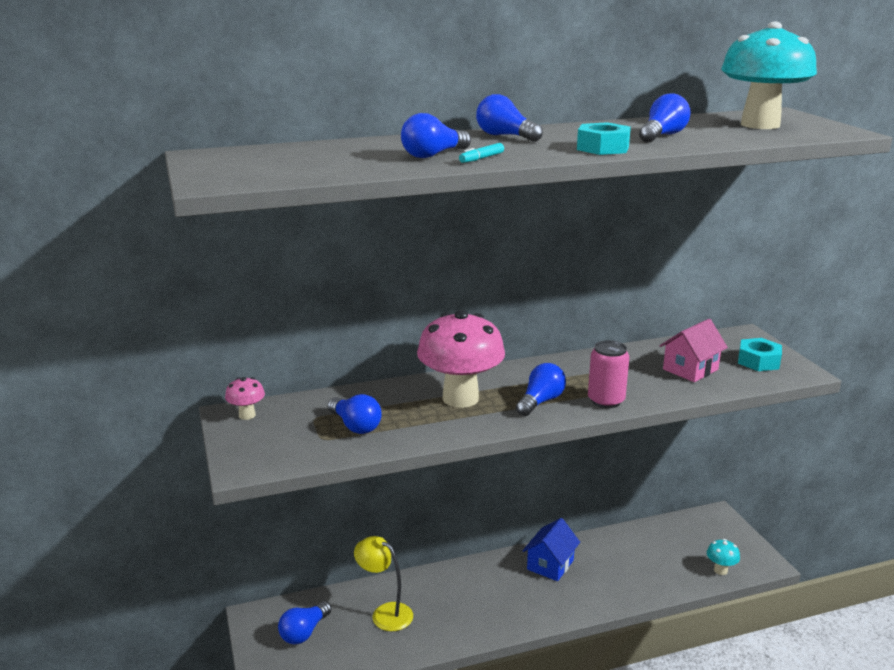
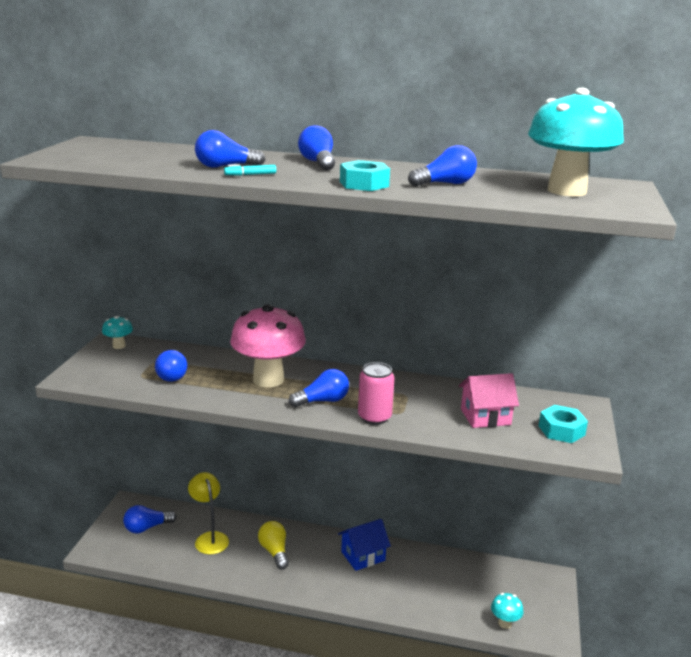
camera: 30 degrees right, 0 degrees up
pink mushroom [225,377,265,420] -> turquoise mushroom [102,316,133,349]
none -> yellow light bulb [258,521,289,569]

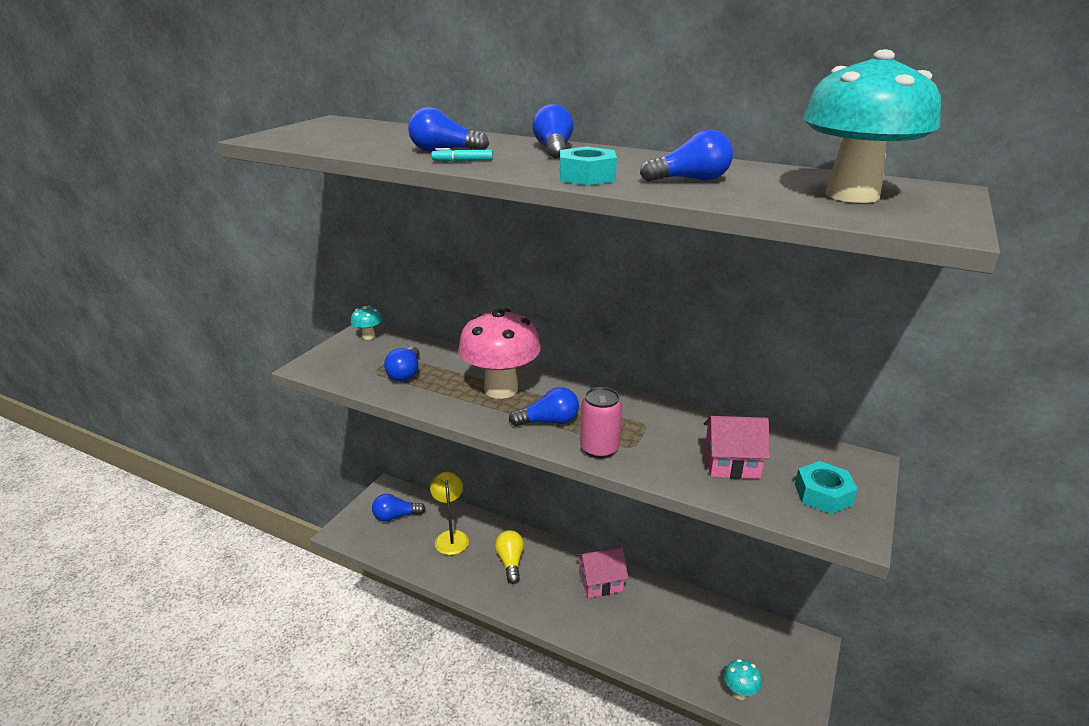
camera: 15 degrees right, 5 degrees up
blue house [338,519,391,571] -> pink house [576,547,628,598]

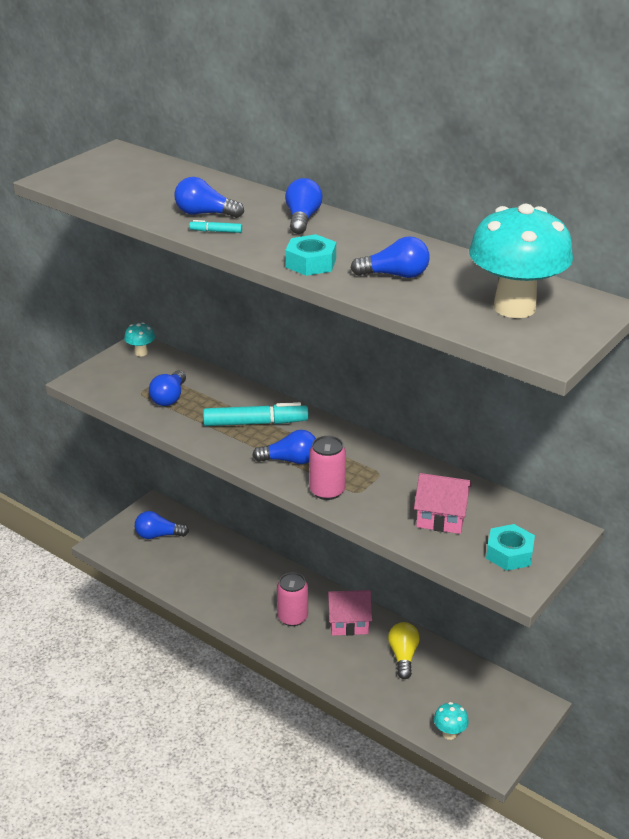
camera: 10 degrees right, 5 degrees up
yellow lamp [430,472,469,555] -> none
pink mushroom [458,308,541,399] -> turquoise marker [203,402,309,426]
yellow light bulb [495,530,524,584] -> yellow light bulb moved to [388,622,420,679]
none -> pink can [277,572,308,626]

